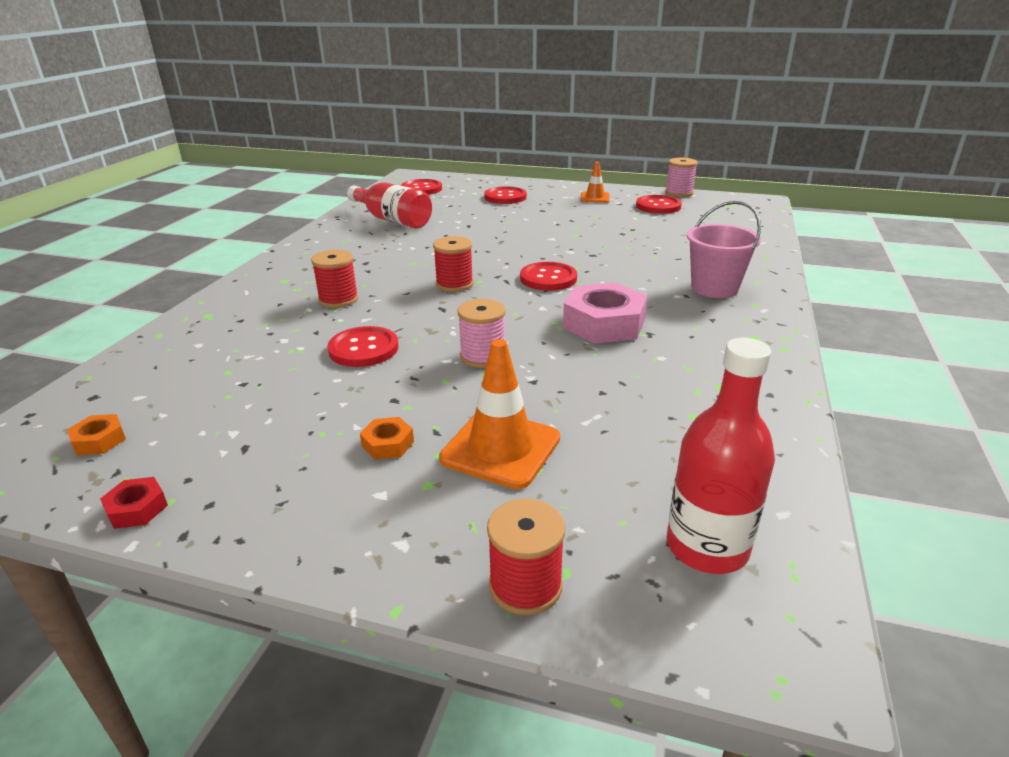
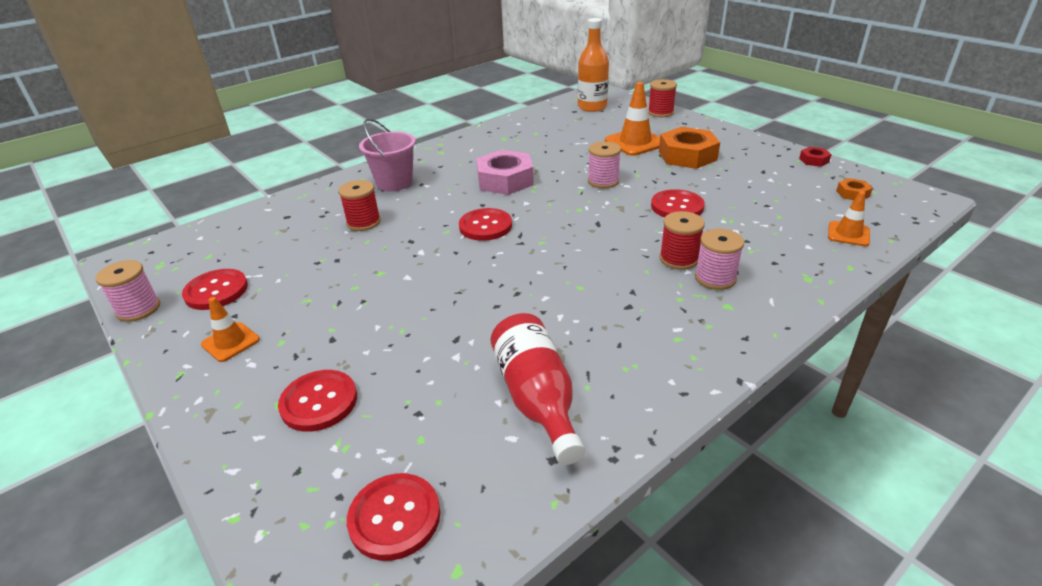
camera: 145 degrees left, 5 degrees up
orange nut [360,417,414,460] -> orange nut [659,127,720,169], size x2.17
red spool [433,236,474,292] -> red spool moved to [338,180,381,231]
red bottle [667,338,775,574] -> orange bottle [578,18,609,112]
none -> pink spool [695,229,744,290]
none -> orange traffic cone [828,191,870,246]

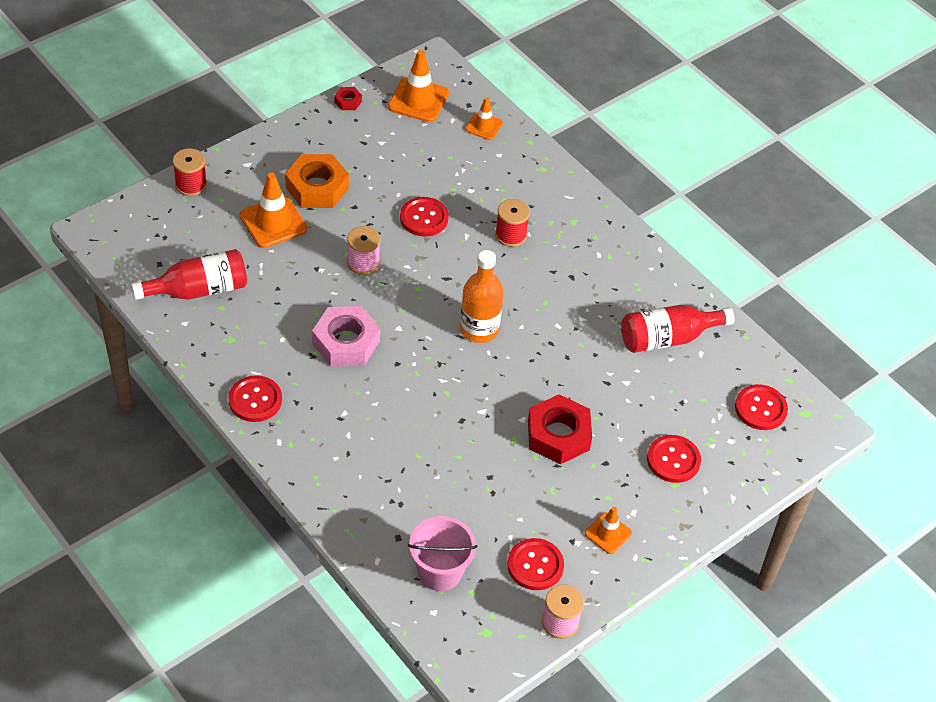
camera: 95 degrees left, 15 degrees up
red spool [338,180,381,231] -> none
pink bucket [359,118,416,192] -> pink bucket moved to [408,516,478,591]
red button [459,208,512,241] -> red button moved to [228,375,282,422]
orange bottle [578,18,609,112] -> orange bottle moved to [460,250,504,343]
pink spool [695,229,744,290] -> none
orange nut [836,178,873,200] -> orange traffic cone [388,50,449,122]
none -> red bottle [131,249,247,300]
none -> red nut [528,394,592,464]

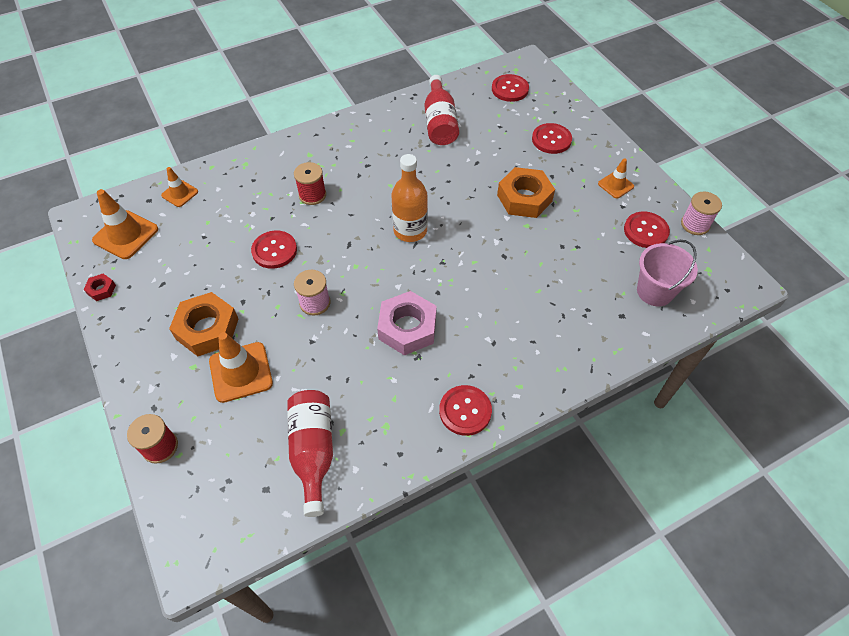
camera: 75 degrees left, 5 degrees up
red nut [528,394,592,464] -> orange nut [497,167,555,218]

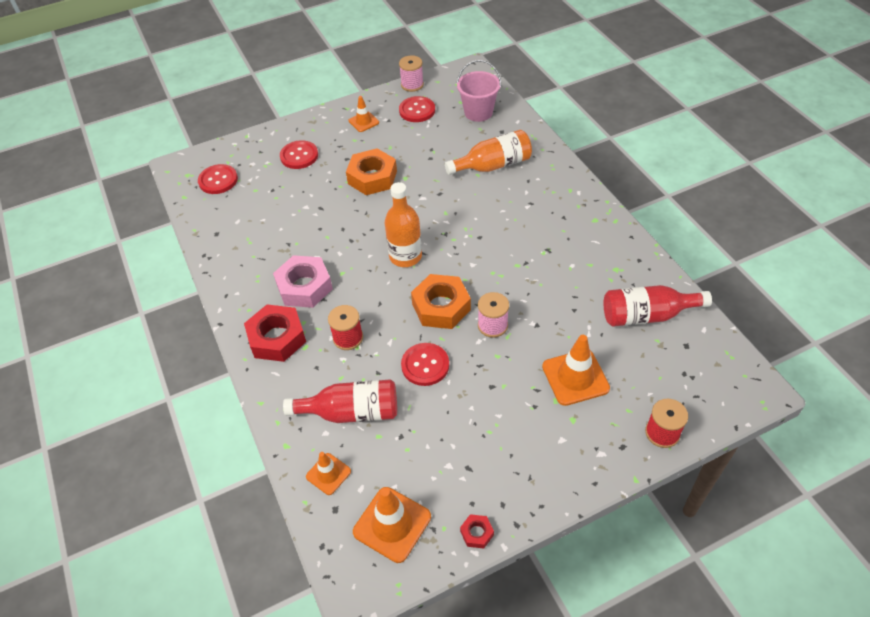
camera: 85 degrees left, 5 degrees down
orange nut [169,292,238,356] -> orange nut moved to [411,274,471,329]
pink nut [377,291,437,355] -> pink nut moved to [273,255,333,308]
red bottle [424,75,459,145] -> red bottle moved to [283,379,397,423]
red button [439,385,492,436] -> none
none -> red nut [244,305,306,362]
none -> orange bottle [445,130,532,175]

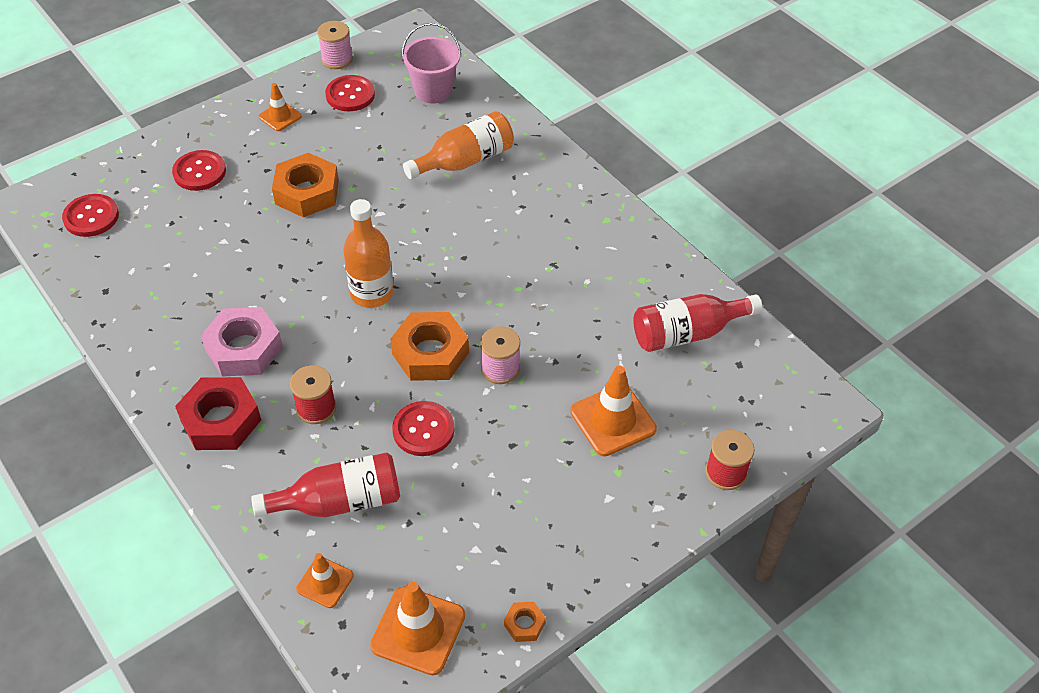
camera: 15 degrees left, 0 degrees up
red nut [460,514,494,548] -> orange nut [504,602,546,642]

